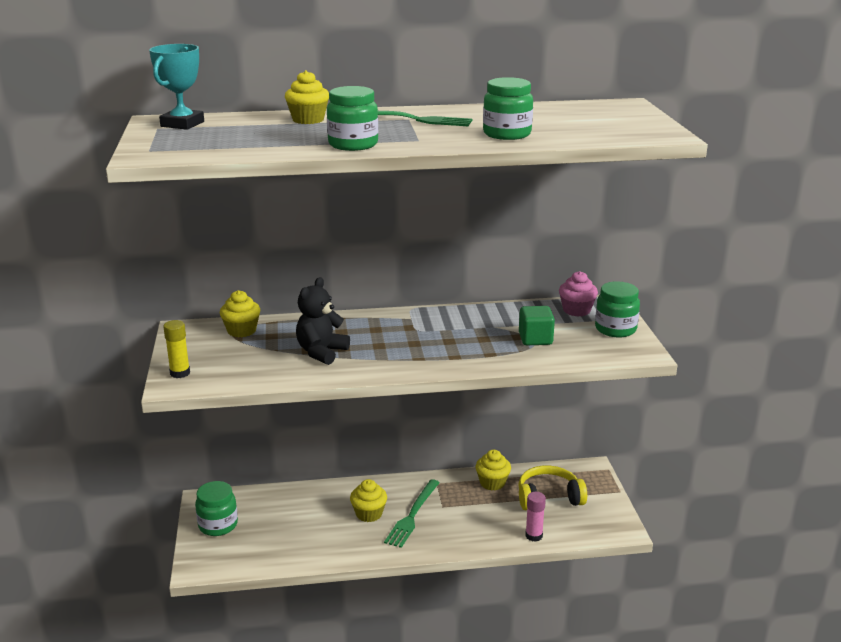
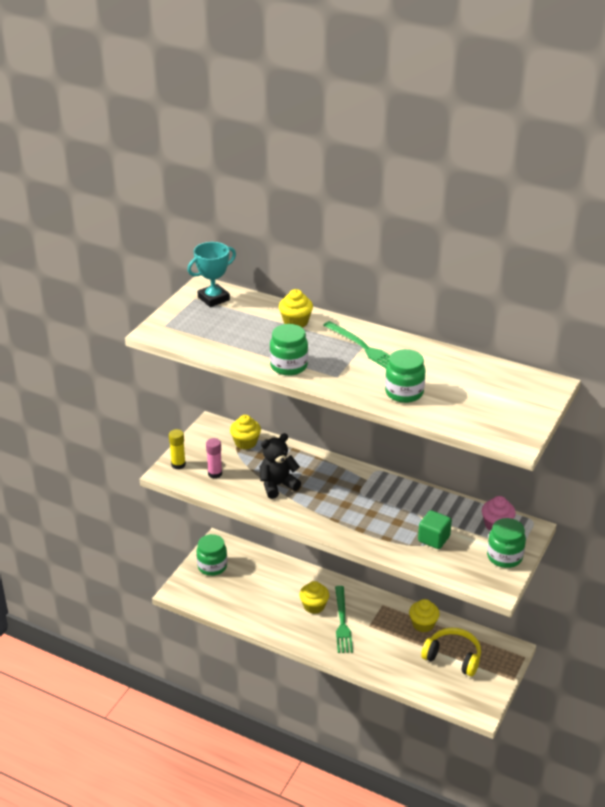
camera: 35 degrees right, 10 degrees up
green fork [384,479,440,548] -> green fork turned 60 degrees counterclockwise [335,586,353,653]
pink glue stick [525,492,546,542] -> pink glue stick moved to [206,438,222,478]

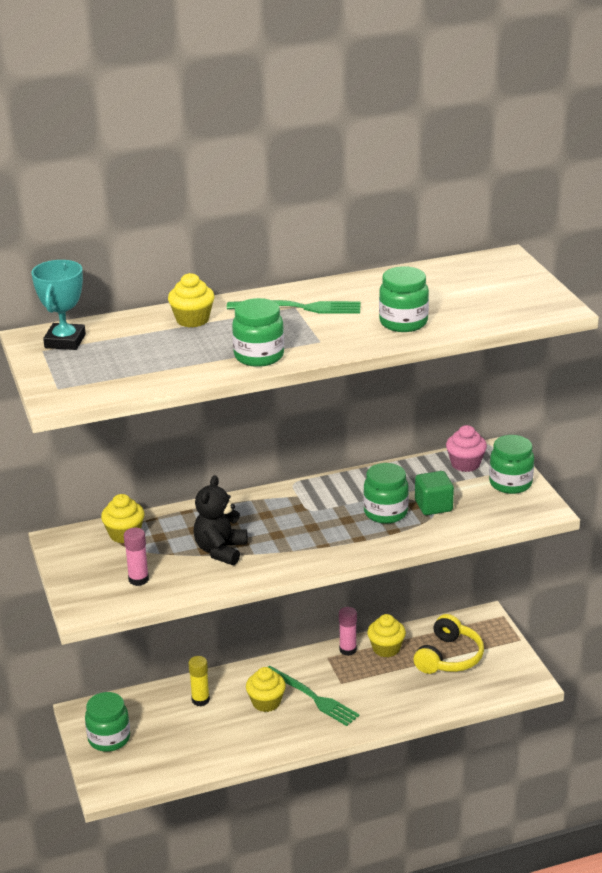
camera: 45 degrees left, 5 degrees down
yellow glue stick [169,429,186,470] -> yellow glue stick moved to [188,656,210,706]
yellow headphones [421,628,481,676] -> yellow headphones turned 135 degrees clockwise [414,614,484,674]
none -> pink glue stick [339,607,357,656]
none -> green jar [363,463,409,524]

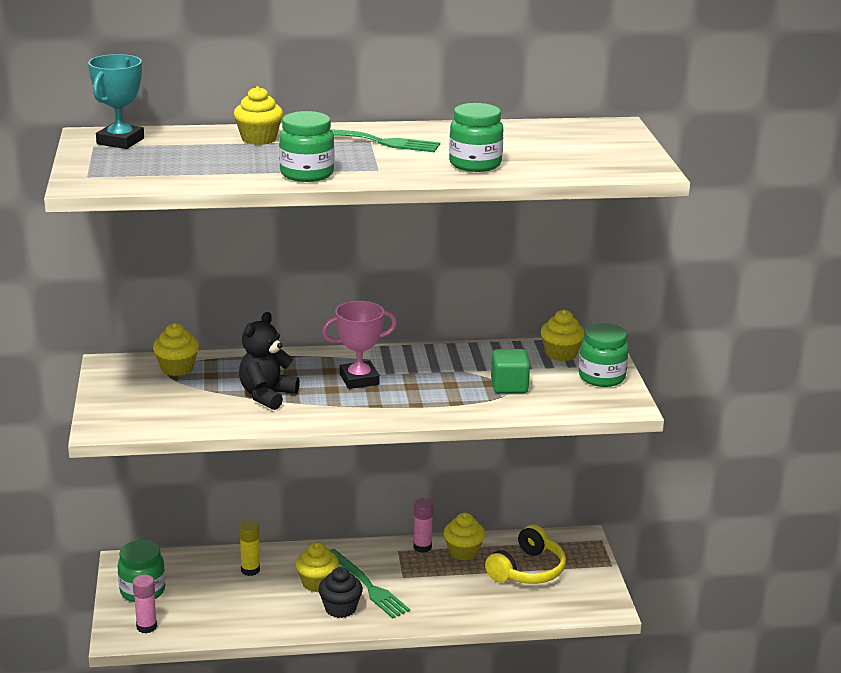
camera: 10 degrees right, 5 degrees down
pink glue stick [124,528,149,586] -> pink glue stick moved to [133,574,157,633]
green jar [363,463,409,524] -> none
pink cupcake [446,425,487,472] -> yellow cupcake [541,310,585,361]
none -> black cupcake [318,567,363,618]
none -> pink trophy [322,301,397,389]

